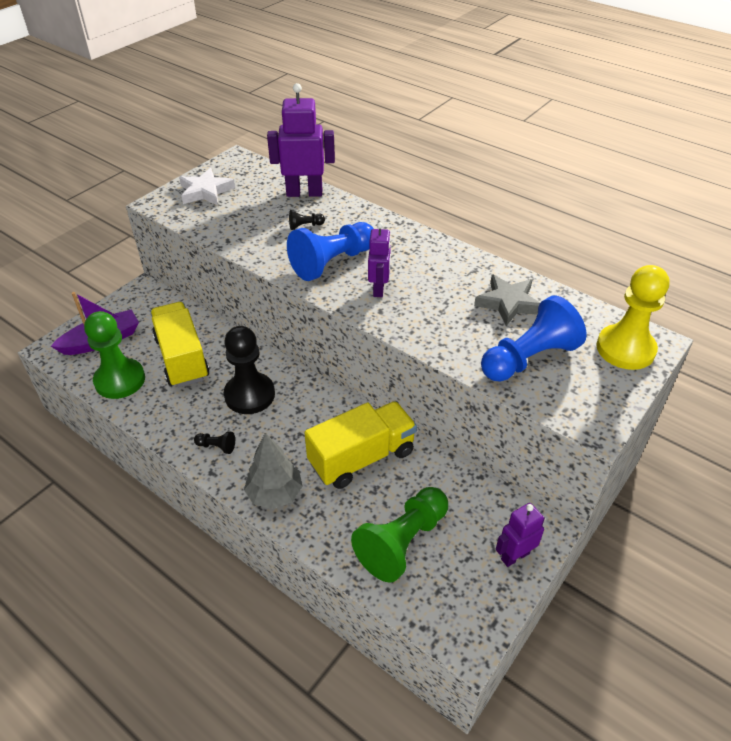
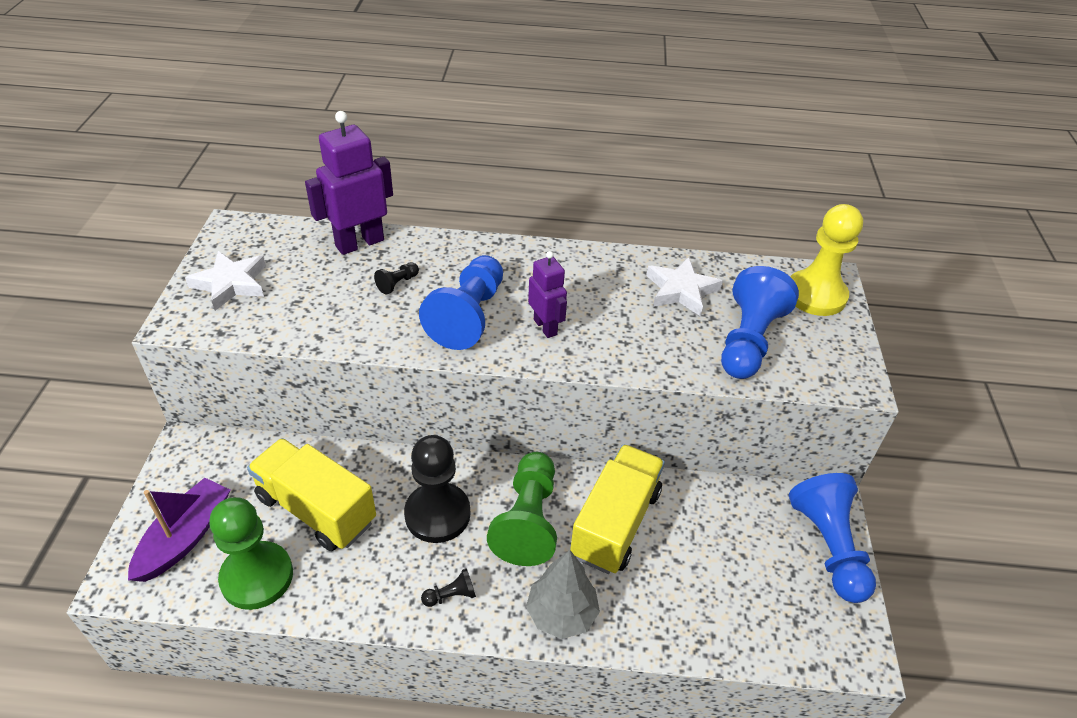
camera: 35 degrees left, 0 degrees up
green pawn [351,487,448,583] -> green pawn moved to [487,452,557,566]
grey star [474,274,540,326] -> white star [646,257,723,316]
purple robot [496,503,545,567] -> blue pawn [789,473,876,603]

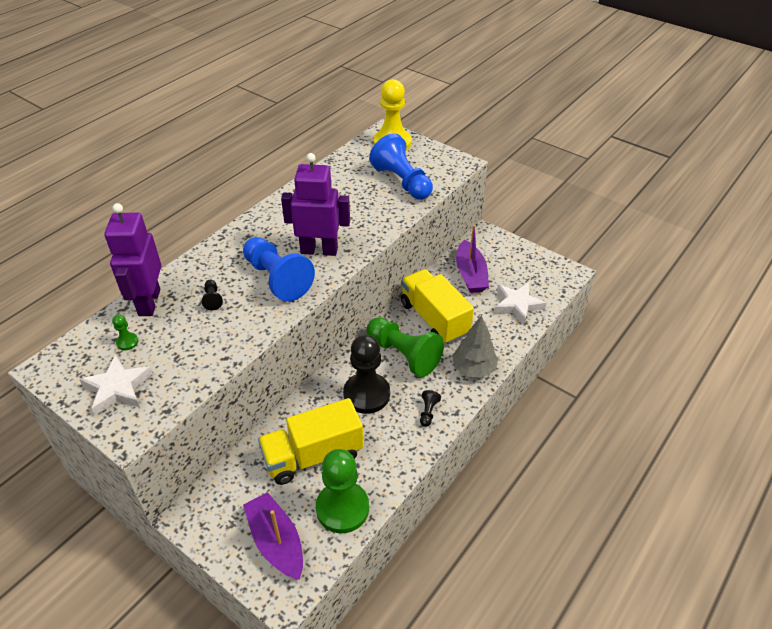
camera: 55 degrees left, 0 degrees up
purple robot [528,251,567,338] -> purple robot [281,153,350,256], size x1.66
white star [646,257,723,316] -> white star moved to [494,283,546,324]
blue pawn [789,473,876,603] -> none
none -> green pawn [112,314,139,350]
none -> purple boat [456,225,489,293]

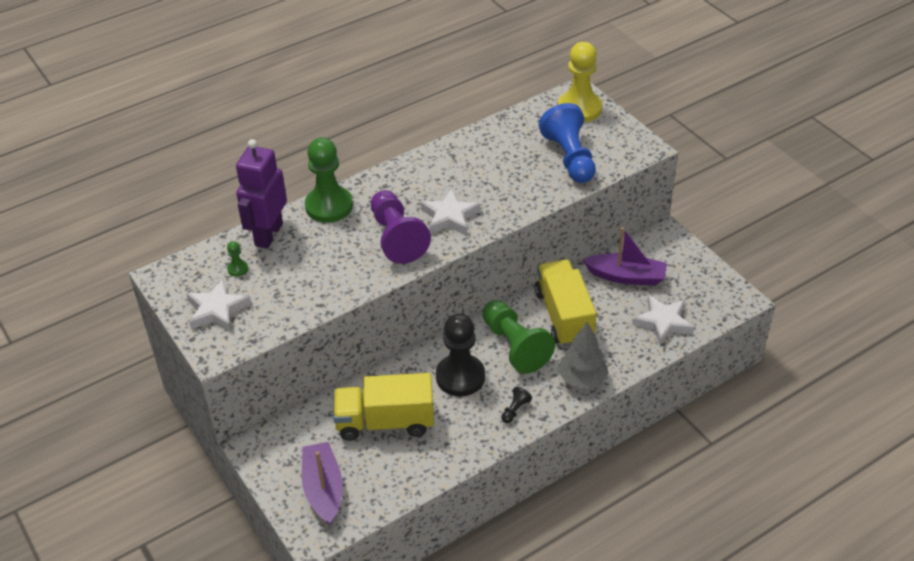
camera: 20 degrees right, 0 degrees up
black pawn [202,280,223,310] -> none
blue pawn [243,237,315,302] -> purple pawn [371,190,431,264]
purple robot [281,153,350,256] -> white star [420,189,481,235]
green pawn [316,449,369,533] -> green pawn moved to [305,137,353,223]
purple boat [456,225,489,293] -> purple boat turned 90 degrees counterclockwise [583,227,667,286]

